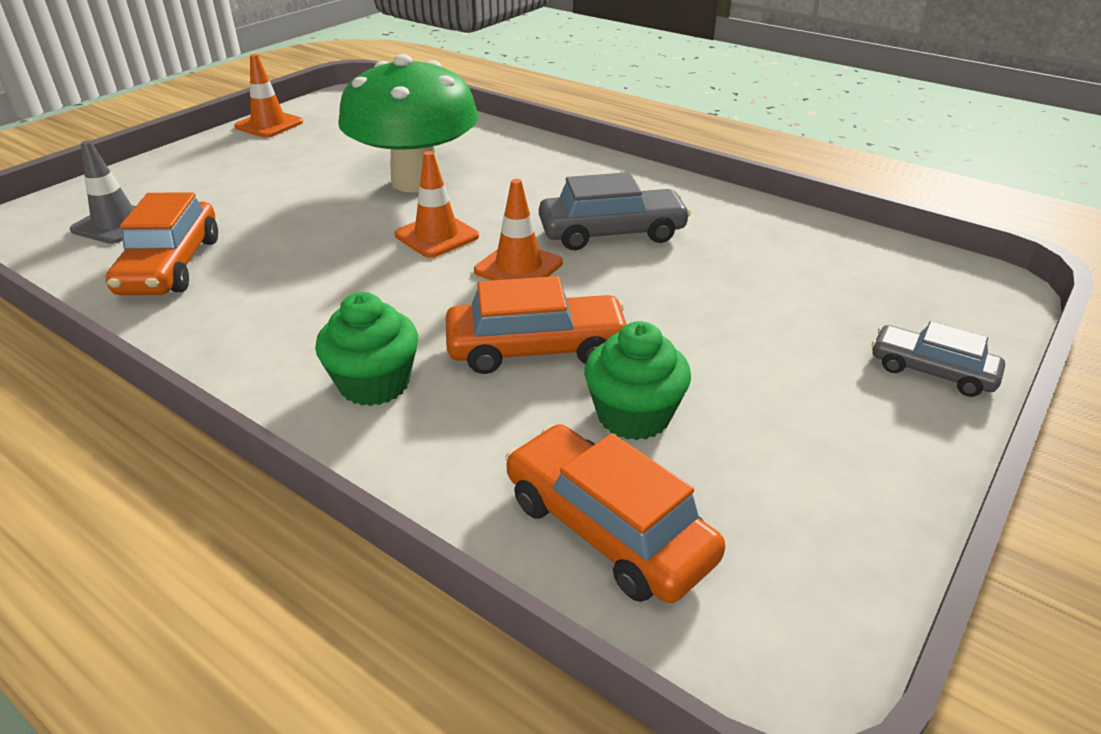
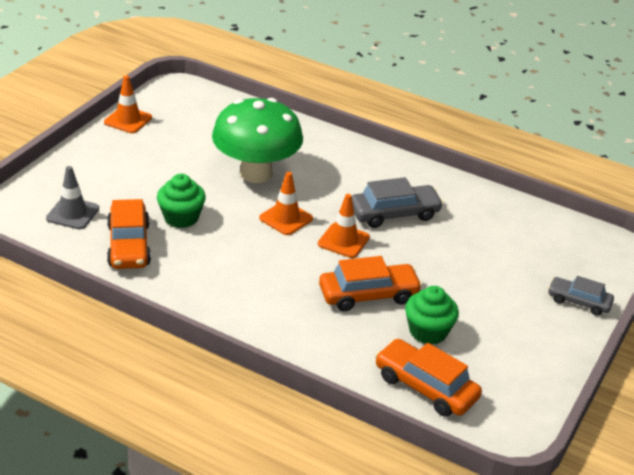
camera: 10 degrees left, 0 degrees up
green cupcake [315,292,418,406] -> green cupcake moved to [157,174,206,228]

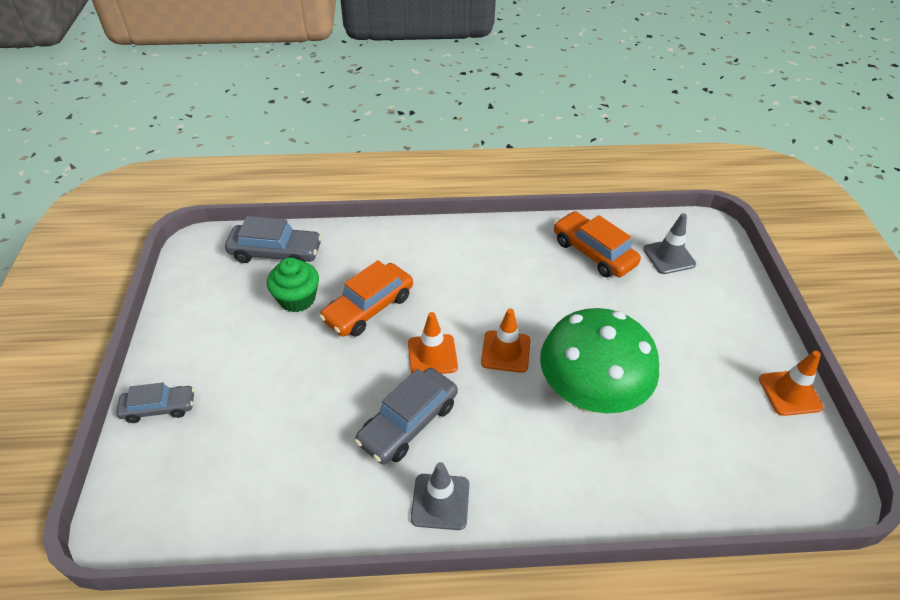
camera: 150 degrees right, 10 degrees up
green cupcake [157,174,206,228] -> none
orange car [375,339,482,417] -> grey car [225,216,322,263]
none -> grey traffic cone [411,462,469,530]

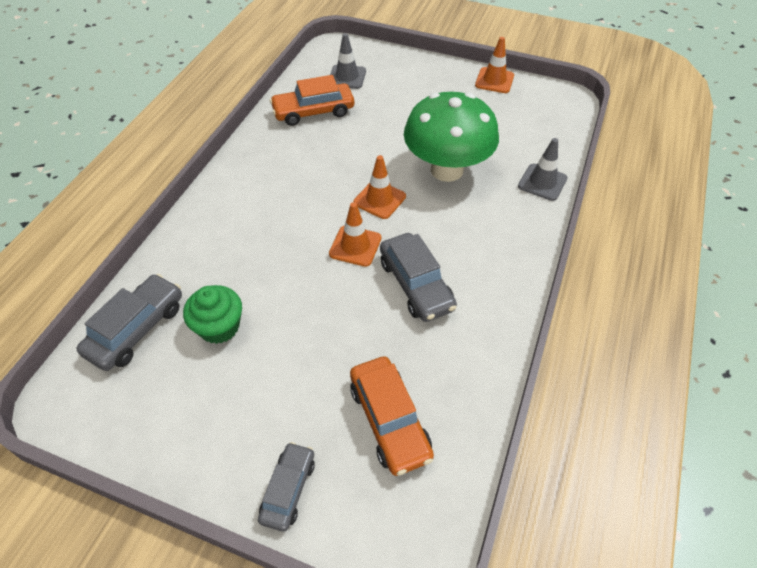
camera: 65 degrees left, 5 degrees up
orange car [319,260,413,337] -> orange car moved to [350,356,434,476]
grey traffic cone [411,462,469,530] -> grey traffic cone moved to [518,138,568,201]

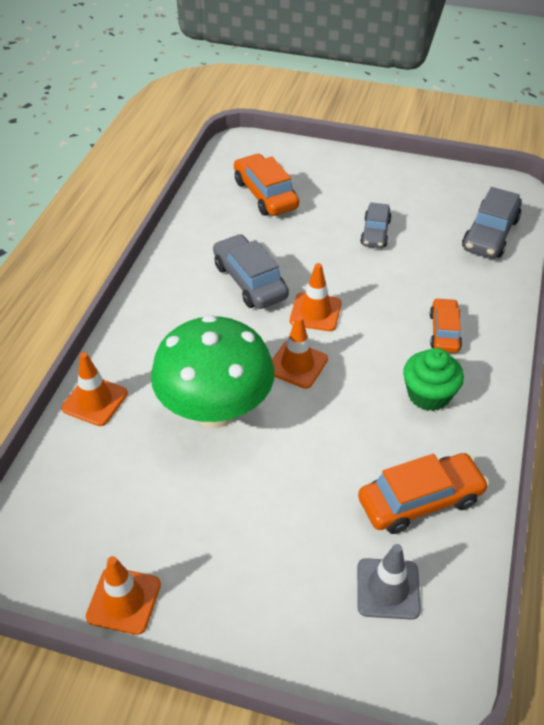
camera: 175 degrees right, 5 degrees down
green cupcake [183,285,242,344] -> green cupcake moved to [403,348,464,411]
grey car [258,442,315,531] -> grey car moved to [360,202,391,248]
grey traffic cone [518,138,568,201] -> orange traffic cone [62,352,128,426]
none -> orange car [430,298,462,353]

